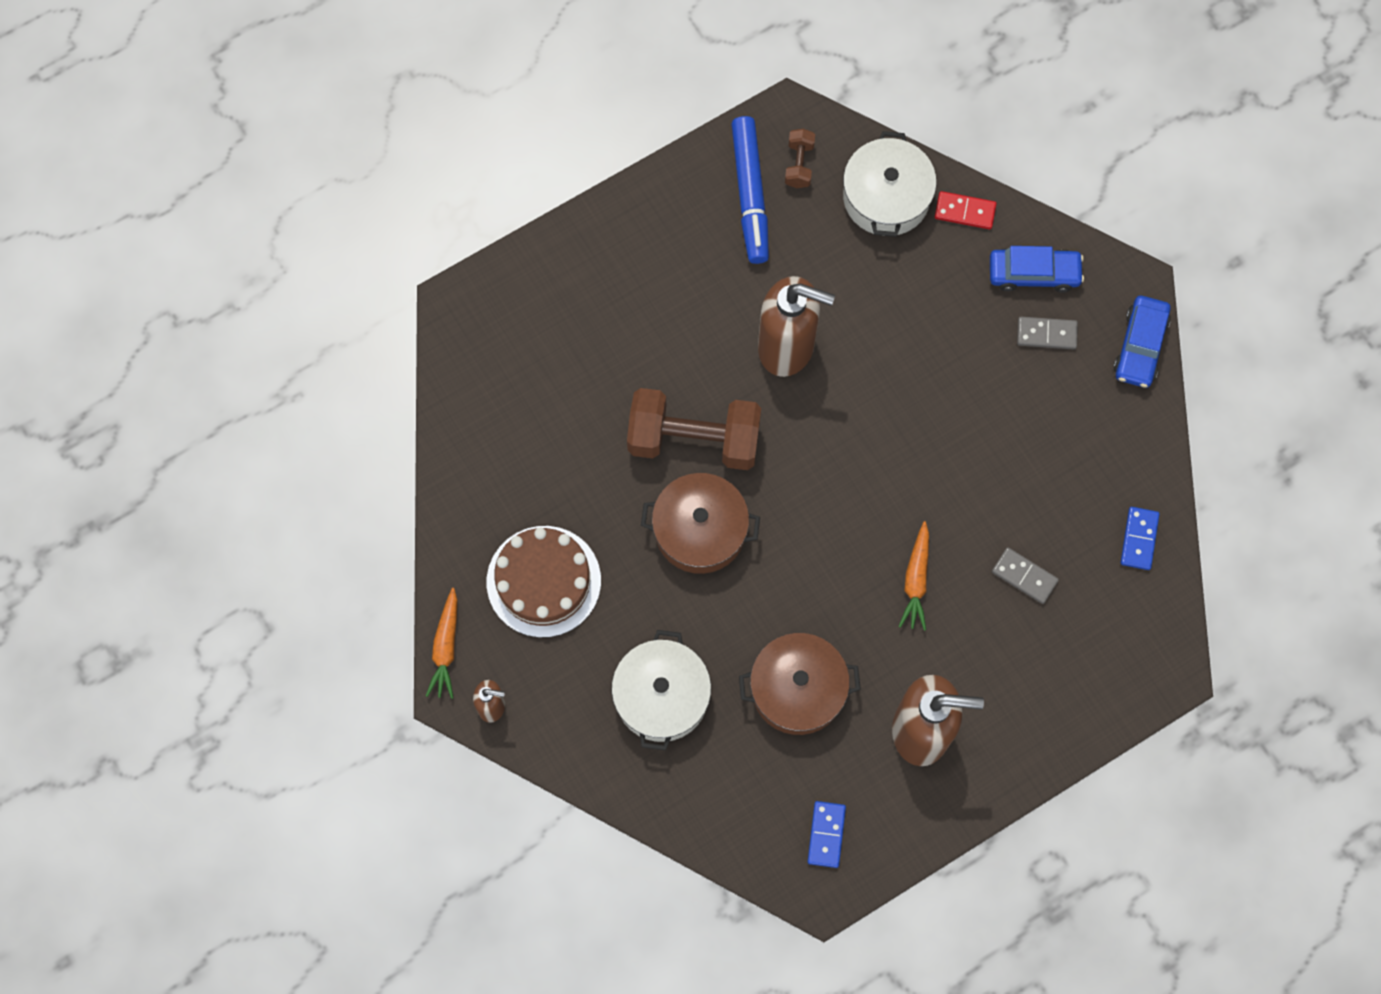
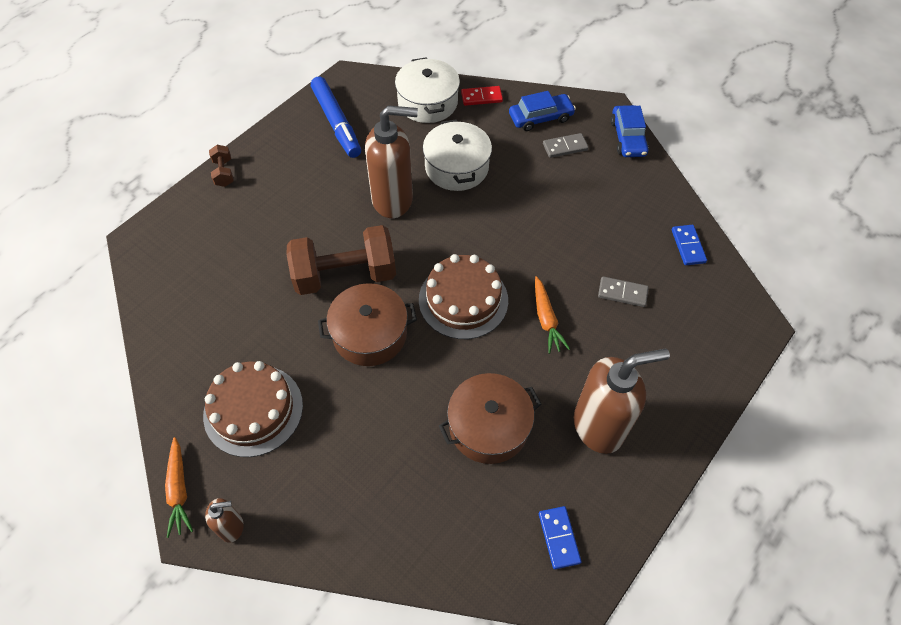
camera: 20 degrees left, 15 degrees down
white pot [611,630,711,750] -> white pot moved to [423,119,492,191]
brown dumbbell [785,129,815,188] -> brown dumbbell moved to [209,145,234,187]
none -> brown cake [419,254,508,339]

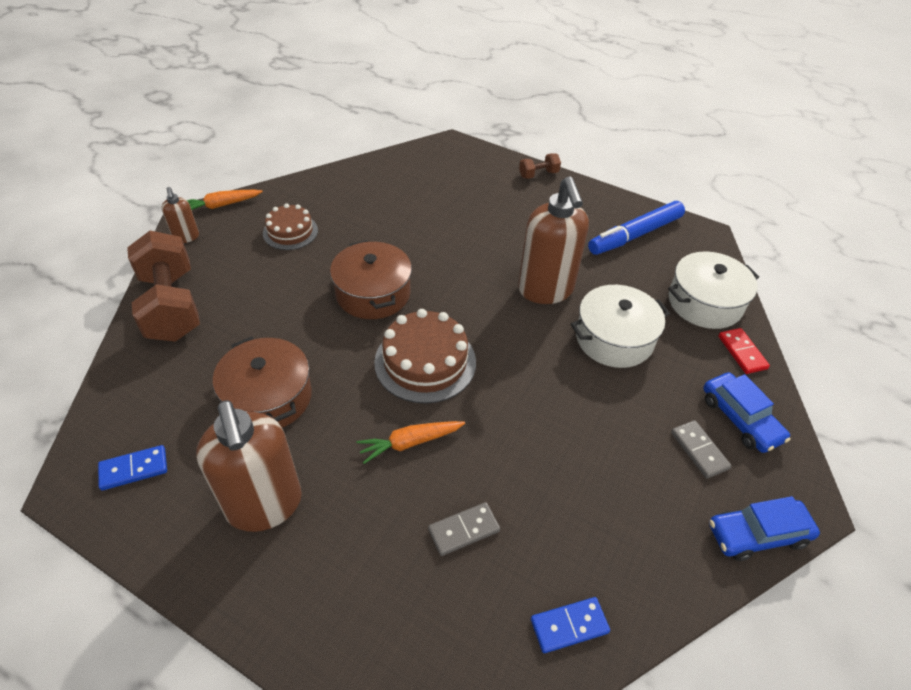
camera: 80 degrees right, 10 degrees down
brown cake [203,361,303,457] -> brown cake [263,203,318,250], size x0.63
brown dumbbell [286,225,396,295] -> brown dumbbell moved to [127,231,200,342]
grey domino [598,276,649,307] -> grey domino turned 60 degrees clockwise [428,502,500,556]

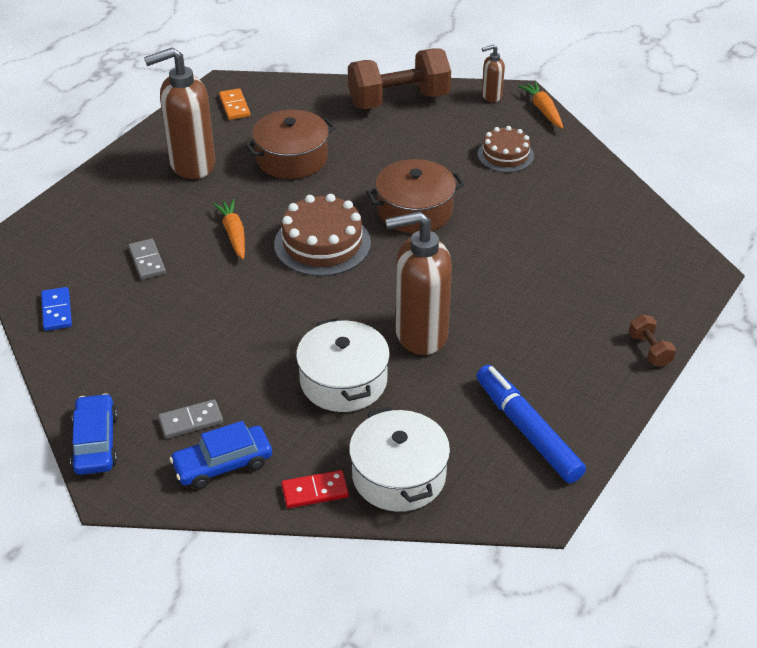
camera: 95 degrees right, 5 degrees down
blue domino [98,445,167,490] -> orange domino [219,88,250,120]

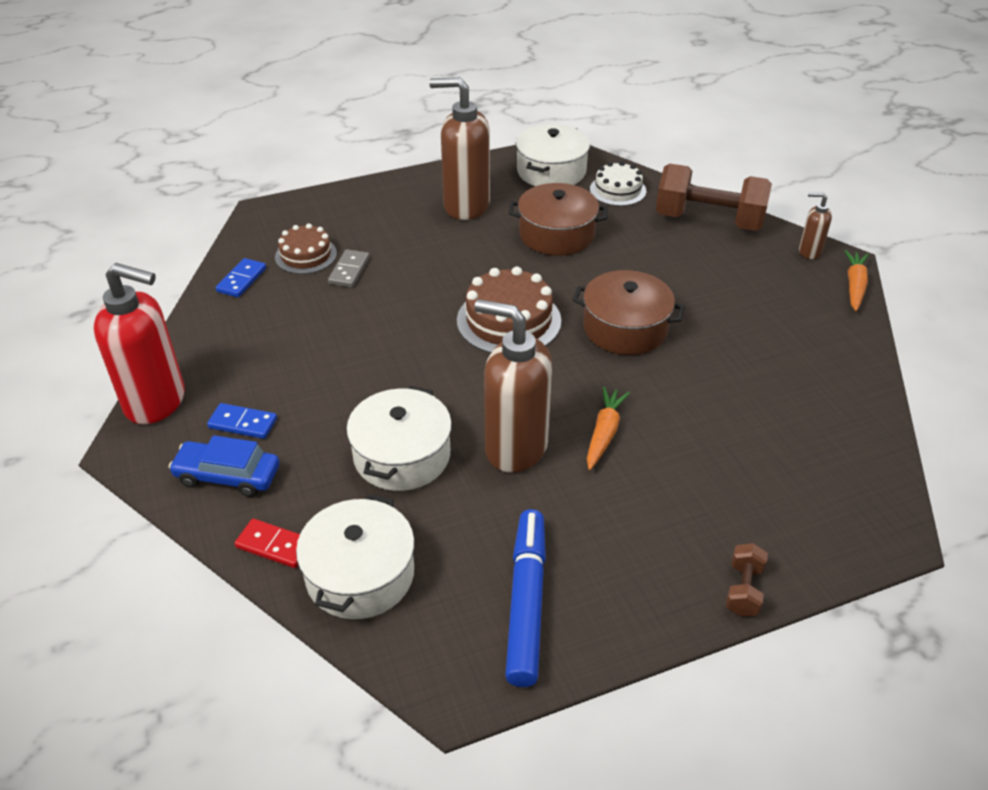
camera: 35 degrees right, 0 degrees up
blue car [70,393,118,475] -> red soap dispenser [94,263,185,425]
grey domino [158,399,223,439] -> blue domino [207,403,277,439]
orange carrot [213,199,245,259] -> orange carrot moved to [587,387,630,470]
orange domino [219,88,250,120] -> white pot [516,124,590,186]
brown cake [478,126,534,172] -> brown cake moved to [275,224,337,274]
none -> white cake [590,161,646,206]

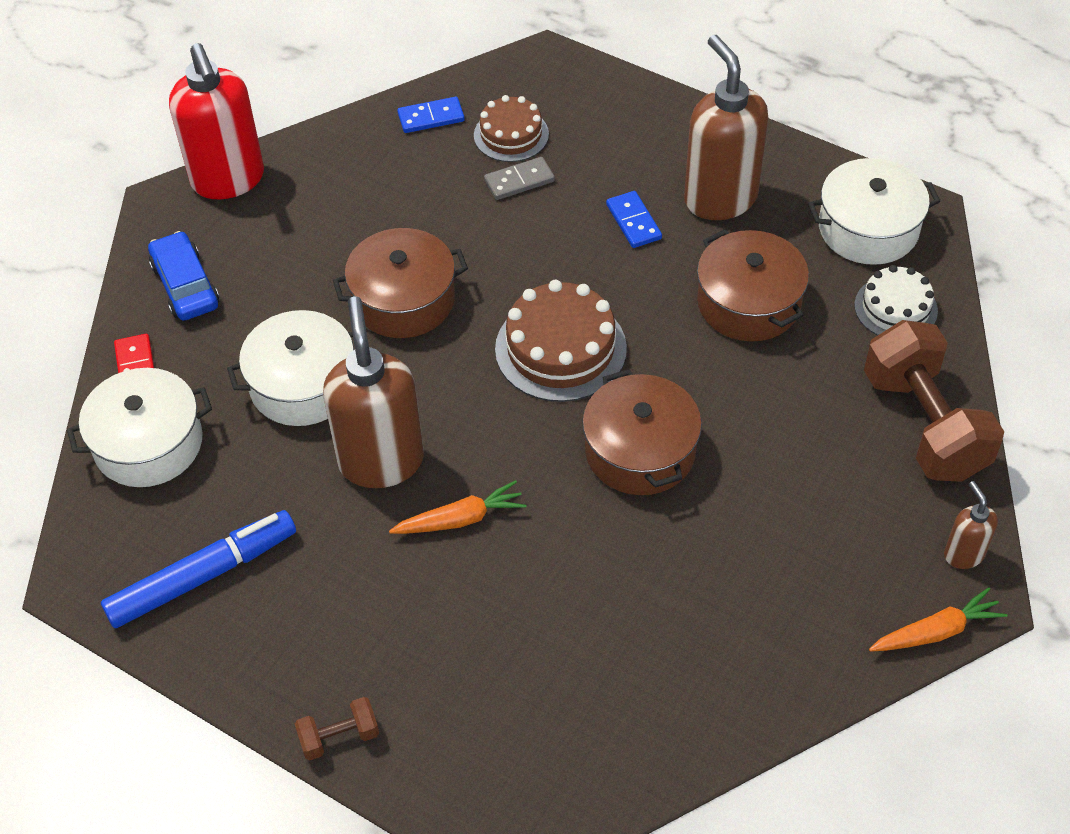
camera: 55 degrees right, 10 degrees up
blue domino [207,403,277,439] -> blue domino moved to [606,191,662,248]
none -> brown pot [333,228,468,338]

